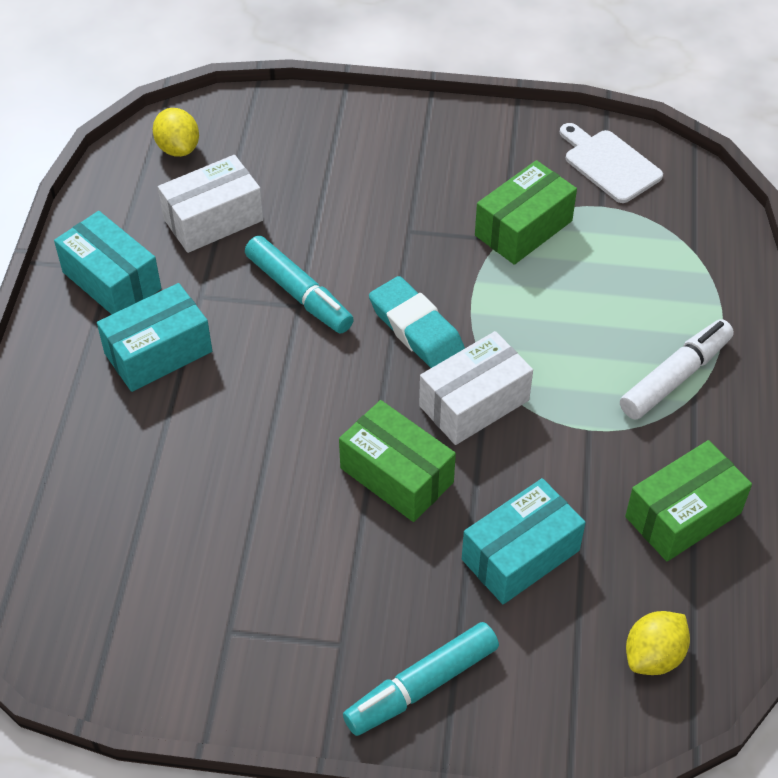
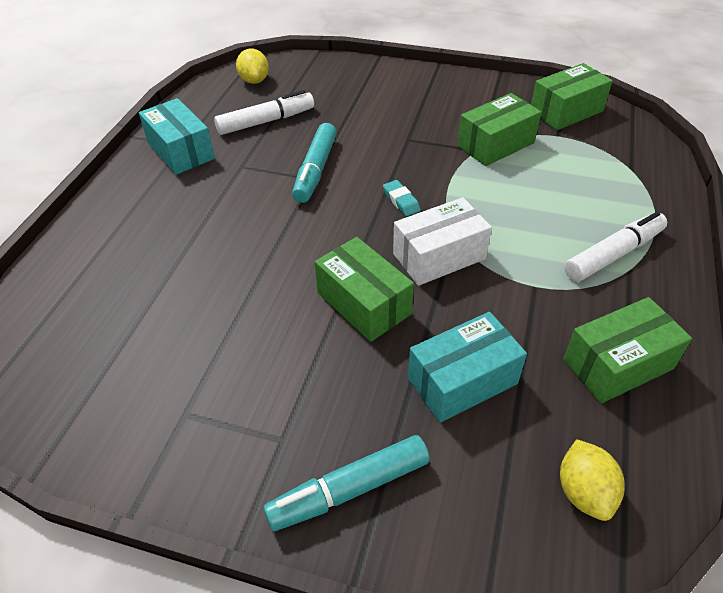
camera: 10 degrees right, 5 degrees down
turquoise box [97,283,212,392] -> none
white box [158,155,264,253] -> white marker [214,90,314,135]
turquoise marker [245,236,354,334] -> turquoise marker turned 45 degrees clockwise [292,123,337,203]
turquoise eraser [369,276,465,368] -> turquoise eraser [383,180,420,216], size x0.53
white cutting board [560,123,663,203] -> green box [531,63,613,130]
yellow lemon [626,611,690,675] -> yellow lemon turned 60 degrees counterclockwise [560,439,625,521]

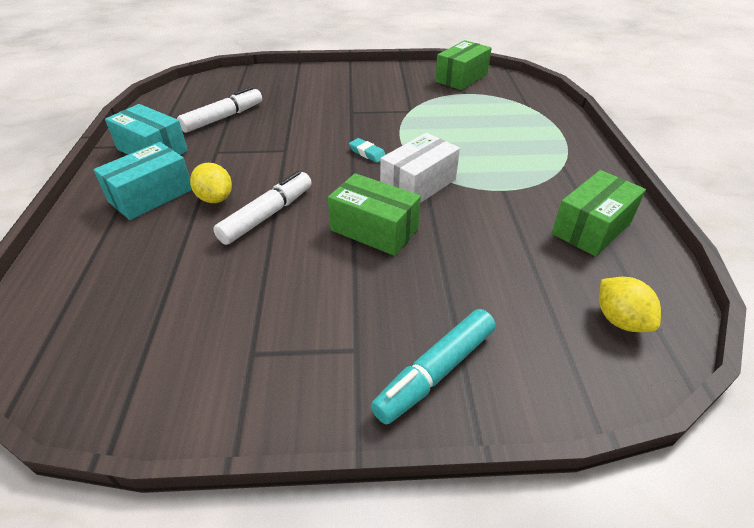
camera: 20 degrees left, 5 degrees down
yellow lemon [236,49,269,84] -> yellow lemon moved to [190,163,232,203]
turquoise marker [292,123,337,203] -> none
turquoise box [408,312,527,423] -> turquoise box moved to [93,142,192,220]
green box [458,93,541,166] -> none
white marker [565,211,667,282] -> white marker moved to [213,171,312,245]

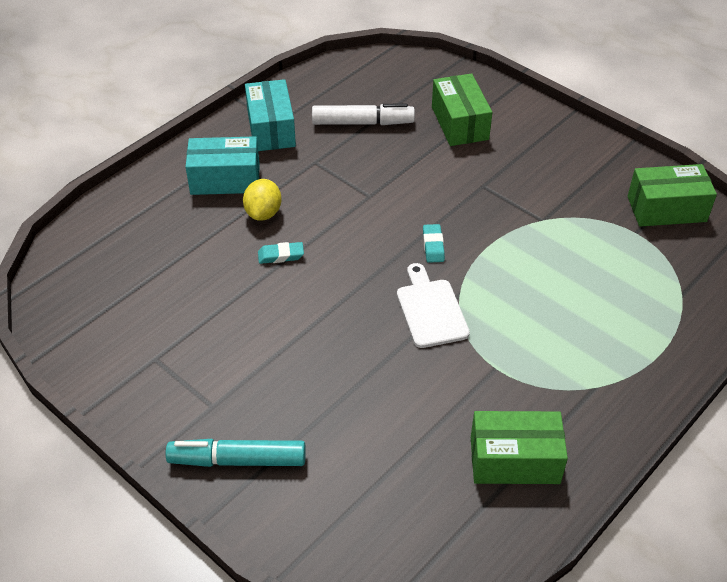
camera: 45 degrees right, 5 degrees up
white marker [213,171,312,245] -> turquoise eraser [258,242,304,264]
green box [328,173,421,256] -> green box moved to [432,73,492,146]
white box [380,133,460,203] -> white cutting board [397,263,470,348]
yellow lemon [599,277,661,332] -> none

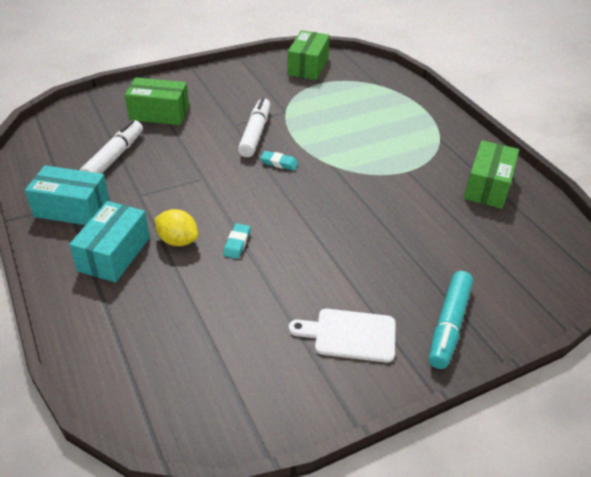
camera: 70 degrees left, 5 degrees down
white cutting board [397,263,470,348] -> white cutting board moved to [289,309,396,363]
none -> white marker [238,97,270,157]

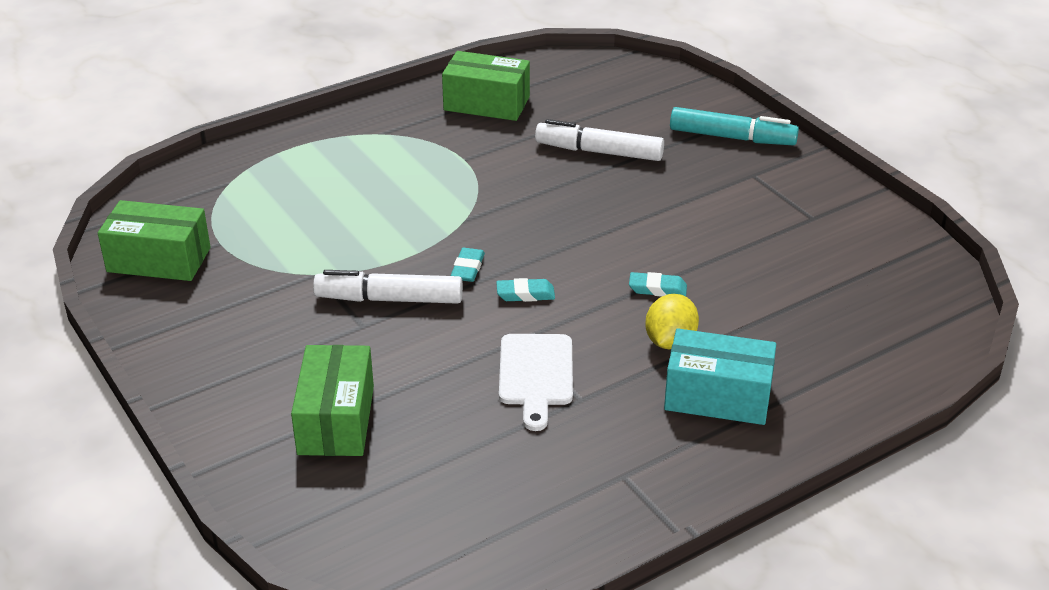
camera: 95 degrees left, 5 degrees down
turquoise box [25,165,110,225] -> none
white marker [80,120,143,174] -> white marker moved to [535,119,664,161]
white cutting board [289,309,396,363] -> white cutting board moved to [499,334,573,431]
none -> turquoise eraser [496,278,555,302]

